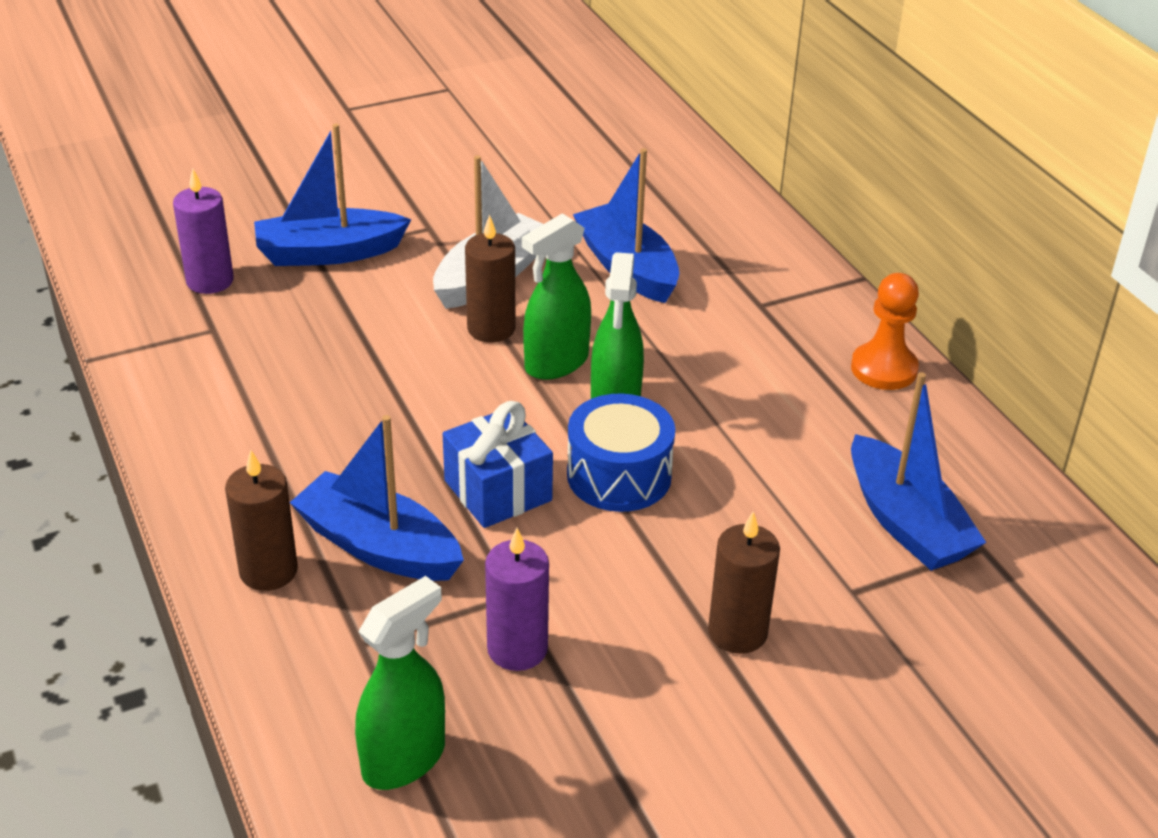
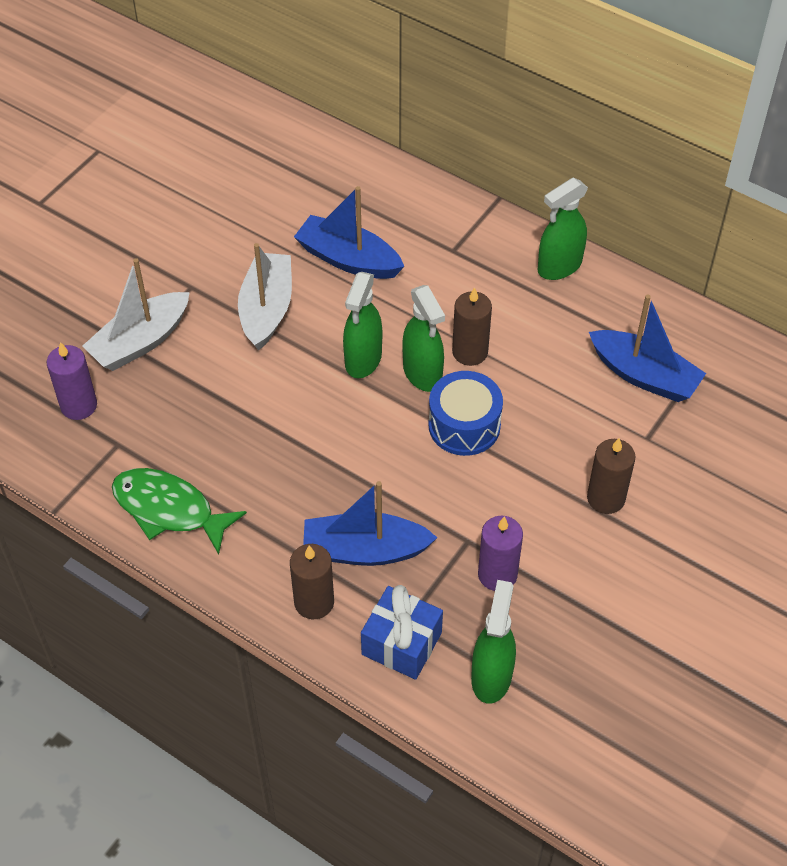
camera: 30 degrees left, 15 degrees up
blue boat [254,124,411,266] -> white boat [83,258,190,371]
blue gift [443,401,553,528] -> blue gift moved to [361,585,443,680]
brown candle [465,214,515,342] -> brown candle moved to [452,287,492,366]
orange pawn [851,273,919,390] -> green spray bottle [538,178,588,280]
none -> green fish [112,468,247,555]

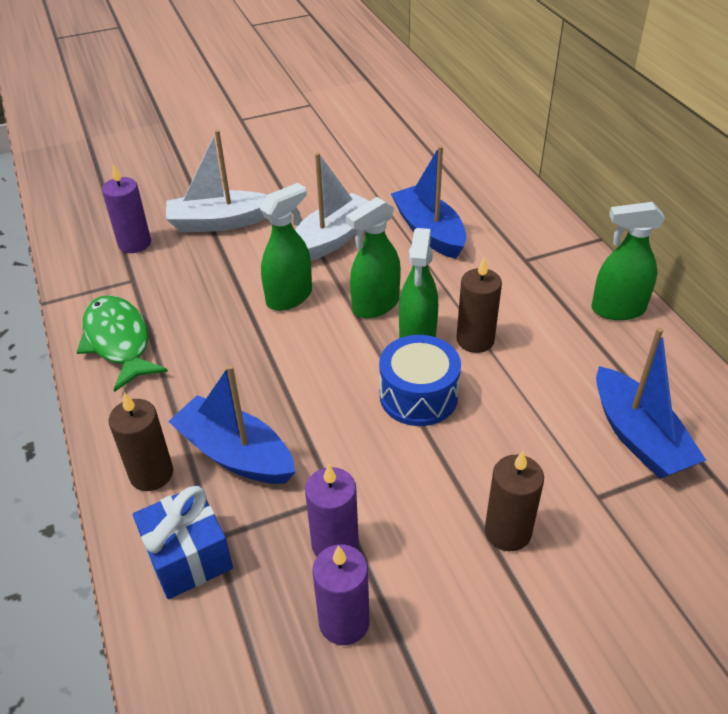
camera: 35 degrees right, 10 degrees down
green spray bottle [471,580,516,704] -> green spray bottle moved to [260,183,312,311]
none -> purple candle [313,544,370,645]

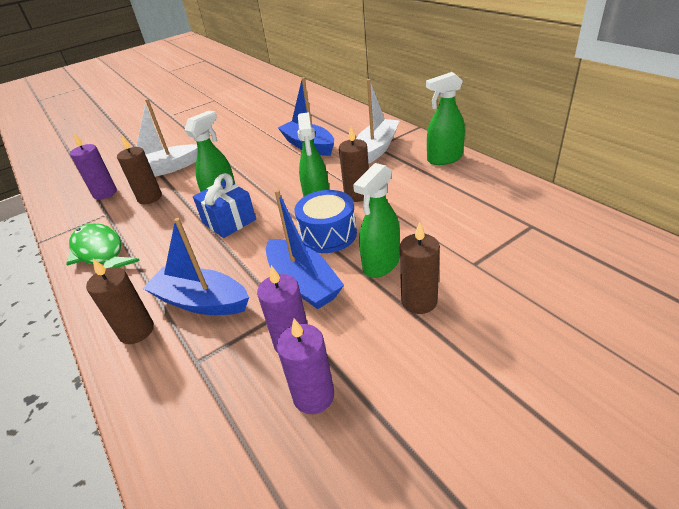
camera: 10 degrees left, 5 degrees down
blue gift [133,485,233,599] -> blue gift moved to [193,173,256,238]
white boat [295,152,369,261] -> white boat moved to [356,79,400,164]
green spray bottle [346,197,401,318] -> green spray bottle moved to [353,163,400,278]
blue boat [596,327,706,479] -> blue boat moved to [266,190,344,309]
none -> brown candle [117,136,162,204]

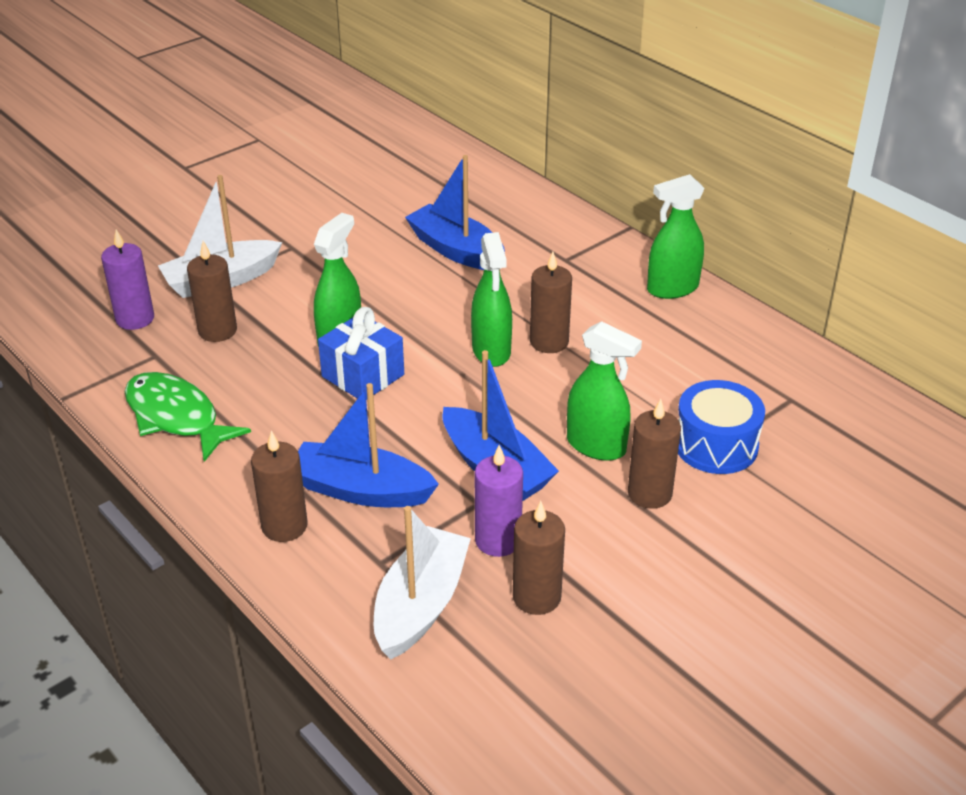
camera: 10 degrees left, 0 degrees up
purple candle [277,319,334,414] -> brown candle [513,501,565,615]
blue drum [295,190,357,253] -> blue drum moved to [678,380,765,474]
green spray bottle [353,163,400,278] -> green spray bottle turned 90 degrees counterclockwise [567,321,642,461]
white boat [356,79,400,164] -> white boat moved to [374,506,471,660]

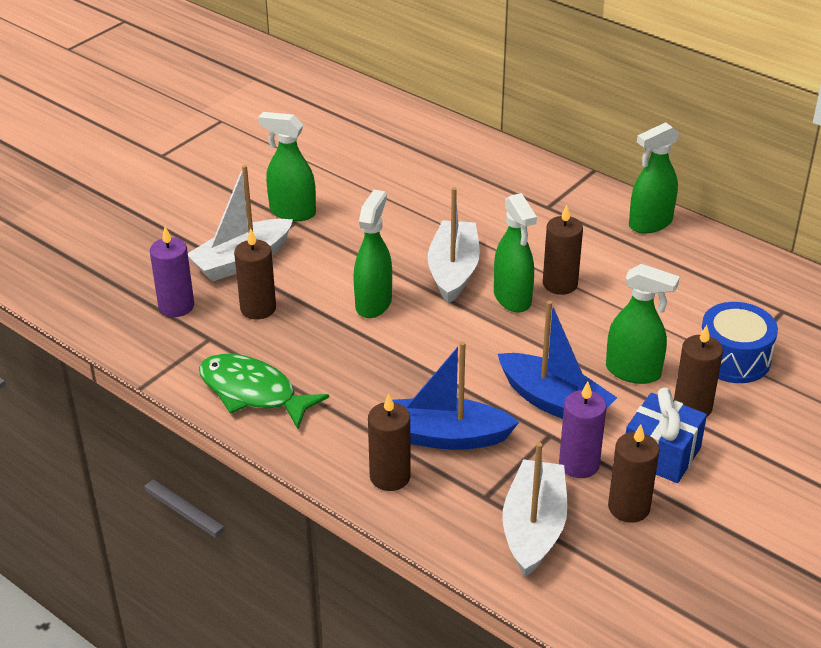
camera: 10 degrees left, 0 degrees up
blue gift [318,307,404,400] -> blue gift moved to [626,387,707,483]
blue boat [405,155,505,270] -> none
none -> green spray bottle [258,112,316,221]
none -> white boat [428,187,480,304]

